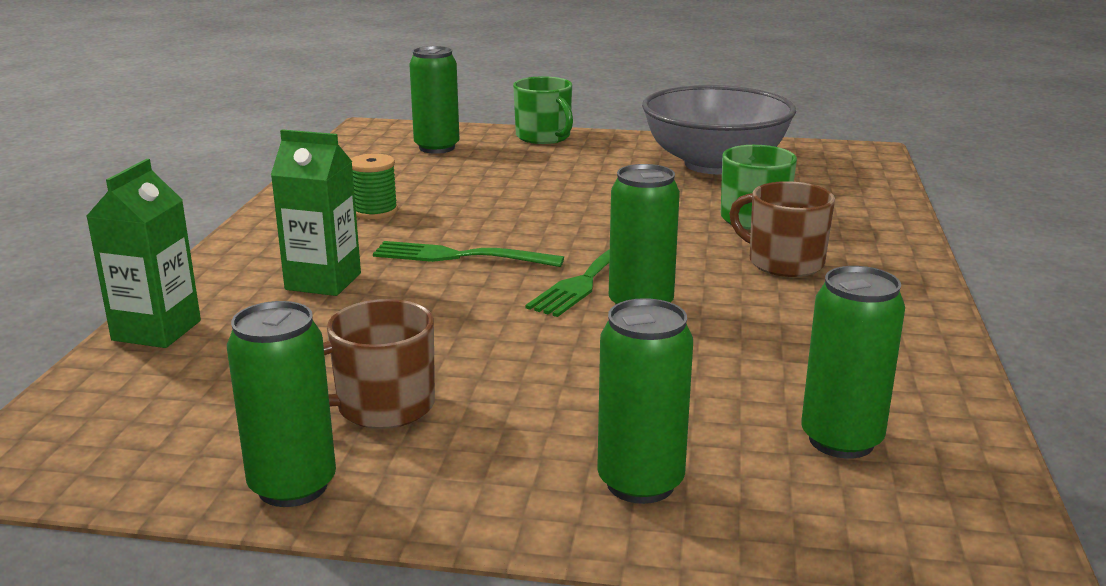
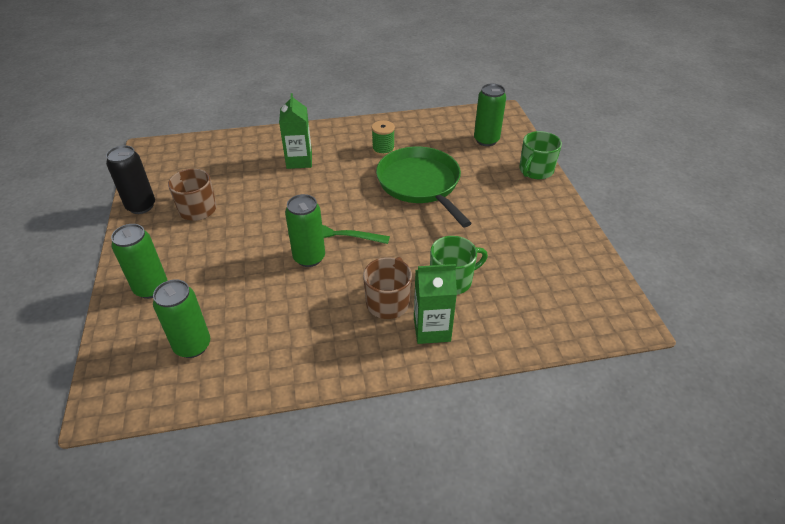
camera: 70 degrees right, 20 degrees up
green carton [86,159,201,348] -> green carton moved to [414,264,457,344]
green can [227,301,336,507] -> black can [106,145,155,214]
green fork [373,241,564,267] -> none
grey bowl [642,85,796,174] -> none
none -> green pan [376,147,471,227]

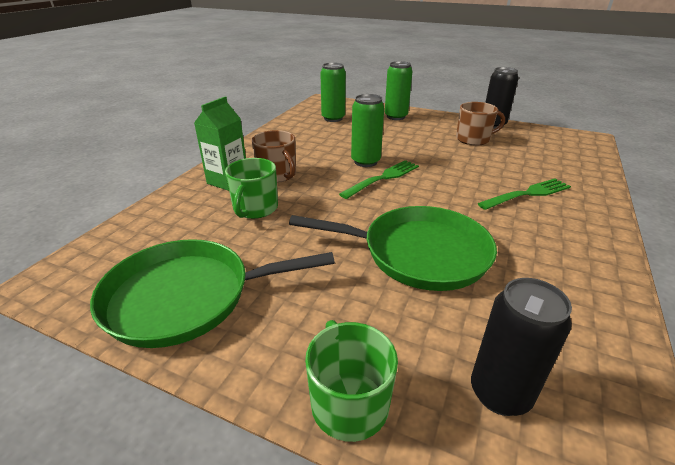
camera: 125 degrees right, 10 degrees down
green carton [279,93,312,169] -> green fork [478,178,571,210]
green spool [372,120,395,156] -> none
green can [474,84,506,146] -> black can [471,278,572,416]
none -> green pan [90,239,335,348]

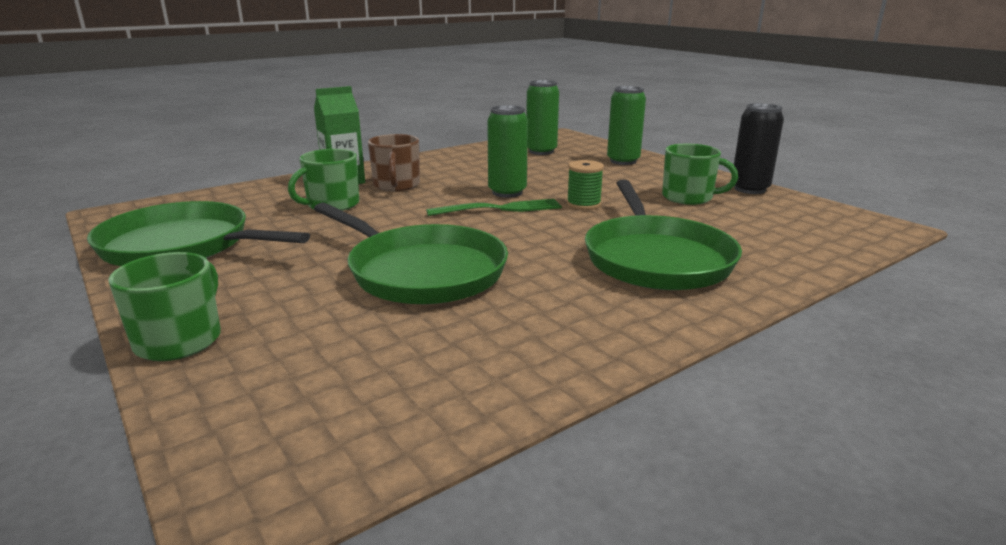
camera: 30 degrees right, 10 degrees down
brown mug [456,102,505,145] -> green mug [662,144,738,205]
black can [471,278,572,416] -> none
green fork [478,178,571,210] -> green pan [585,180,742,290]
none -> green spool [567,160,604,210]

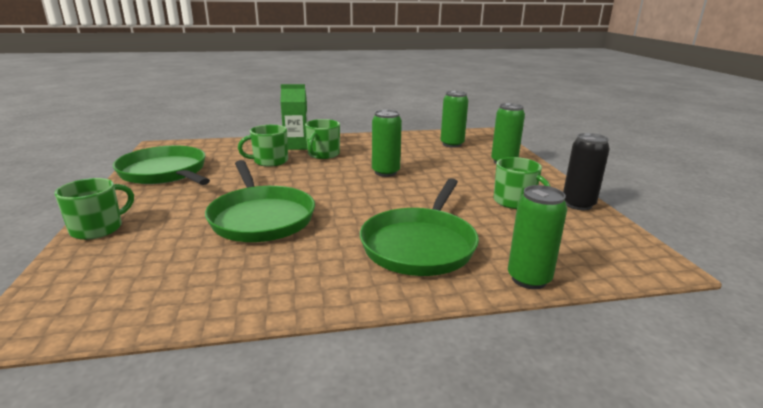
camera: 25 degrees right, 0 degrees up
brown mug [368,134,420,191] -> green mug [305,119,340,159]
green fork [426,199,562,216] -> none
green spool [567,160,604,210] -> none
none -> green can [508,185,568,289]

